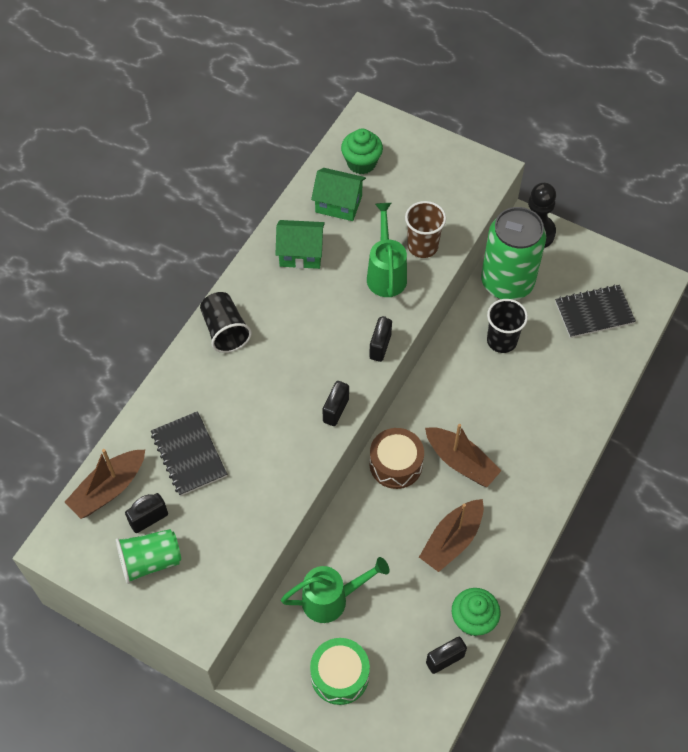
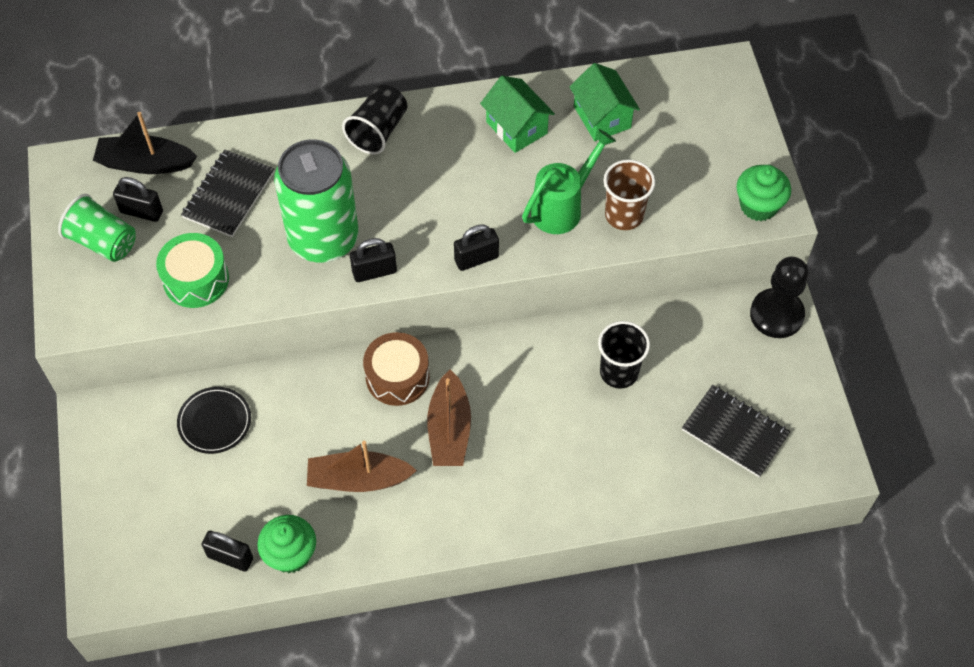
camera: 50 degrees right, 0 degrees up
brown boat [65,449,145,519] -> black boat [93,112,197,174]
green watering can [281,557,390,623] -> black plate [177,387,251,454]
green drum [310,638,370,705] -> green drum moved to [156,233,229,308]
green cupcake [341,129,383,174] -> green cupcake moved to [736,165,791,221]
green can [481,207,546,300] -> green can moved to [274,139,359,263]

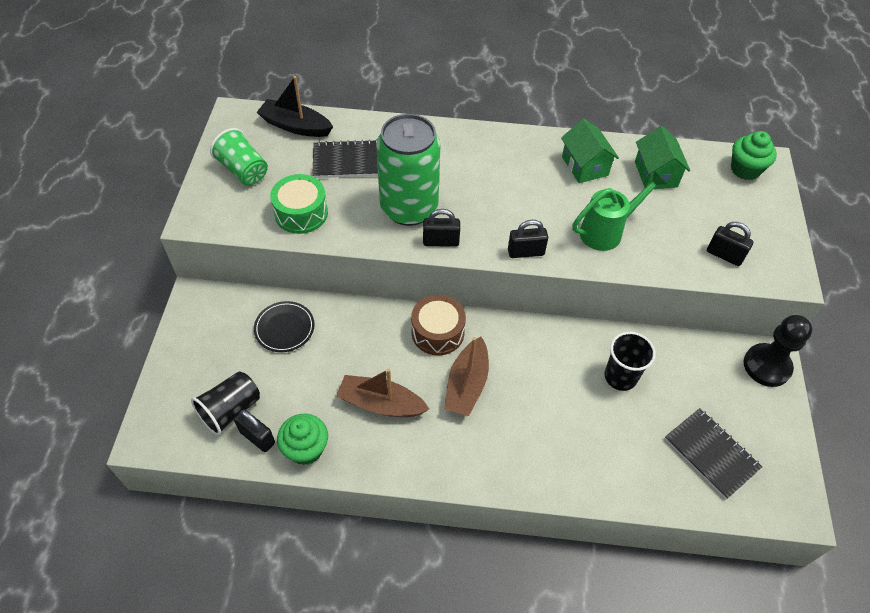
camera: 15 degrees right, 5 degrees down
black padlock [113,177,163,222] -> black padlock moved to [707,222,753,266]
black notebook [181,150,274,237] -> black notebook turned 45 degrees clockwise [312,139,378,178]
black cup [342,85,407,154] -> black cup moved to [191,371,260,435]
brown cup [604,160,655,230] -> none
green cupcake [736,165,791,221] -> green cupcake moved to [731,131,777,180]

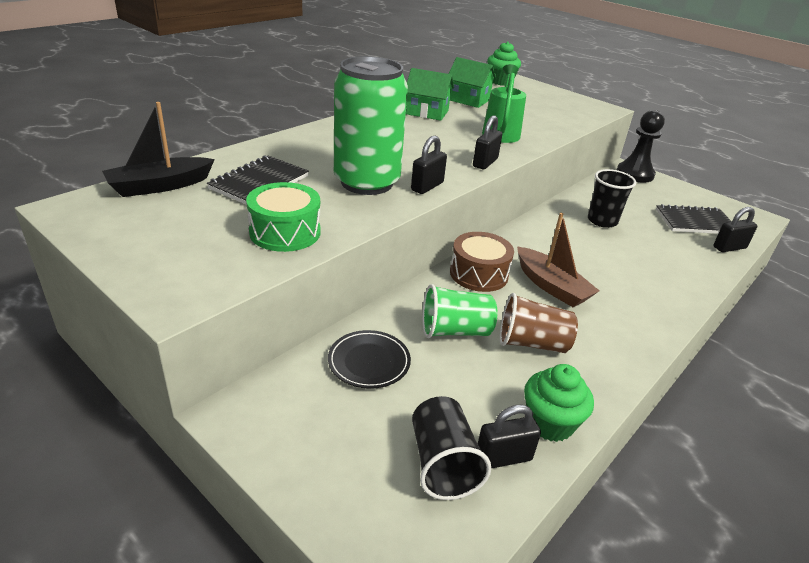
camera: 55 degrees left, 20 degrees down
green cup [210,128,268,186] -> green cup moved to [422,284,497,338]
brown boat [336,368,429,417] -> brown cup [500,293,578,353]
black padlock [707,222,753,266] -> black padlock moved to [713,207,757,252]

